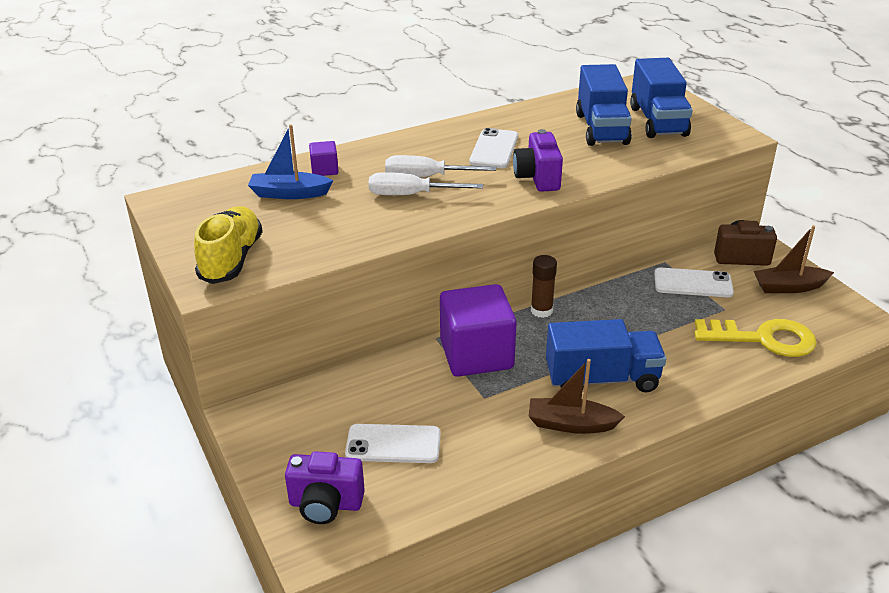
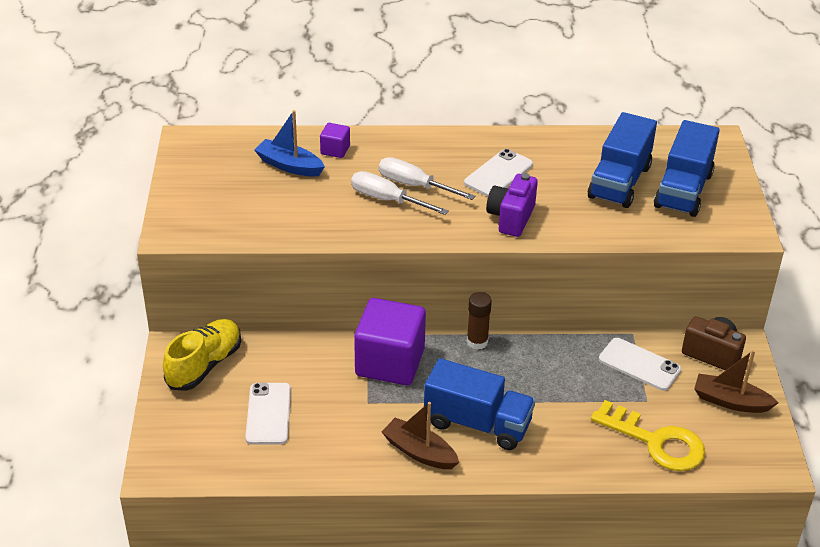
camera: 25 degrees right, 5 degrees up
yellow shoe [194,206,263,284] -> yellow shoe moved to [163,319,241,391]
purple camera [285,451,365,524] -> none
white phone [345,424,441,463] -> white phone turned 60 degrees clockwise [245,383,291,445]

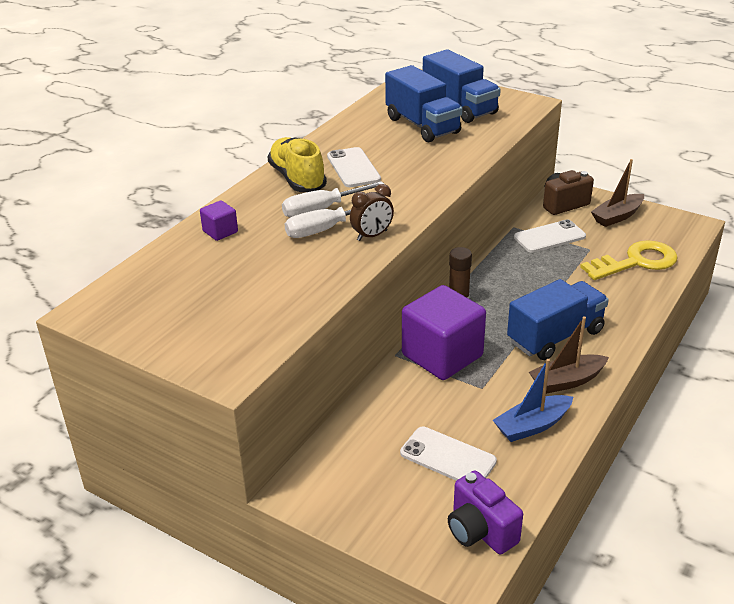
camera: 55 degrees left, 5 degrees down
yellow shoe [163,319,241,391] -> yellow shoe moved to [267,137,327,192]
blue boat [254,110,325,177] -> blue boat moved to [493,359,573,442]
purple camera [486,173,538,237] -> purple camera moved to [448,470,523,554]
none -> brown clock [350,184,394,241]

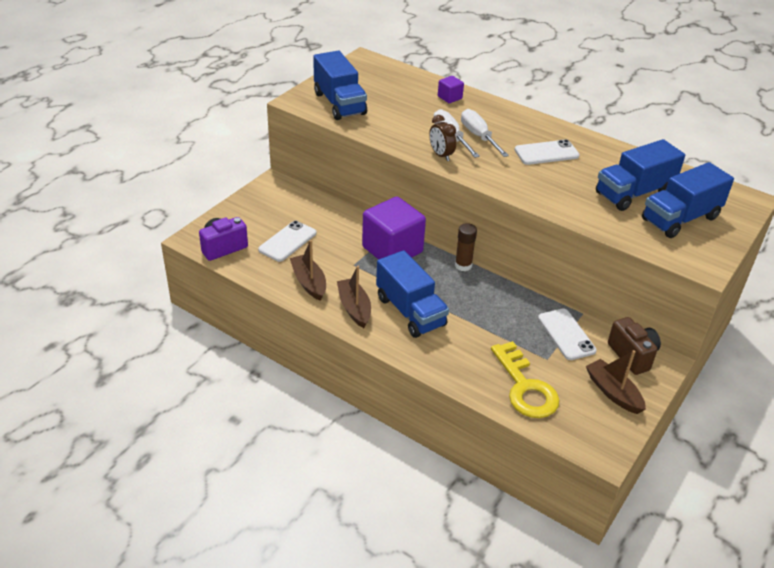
camera: 90 degrees right, 5 degrees up
yellow shoe [267,137,327,192] -> none
blue boat [493,359,573,442] -> brown boat [290,240,326,301]
none -> blue truck [313,51,367,120]

